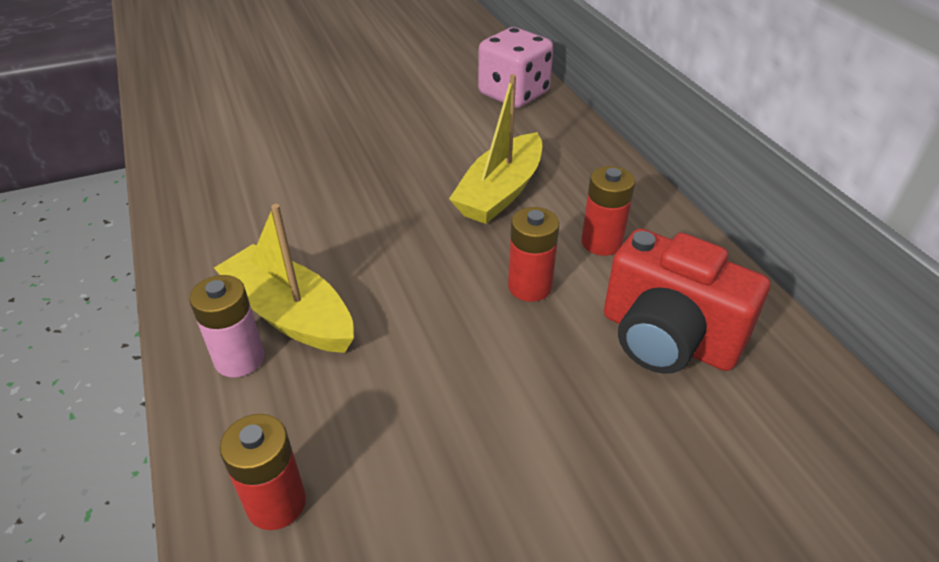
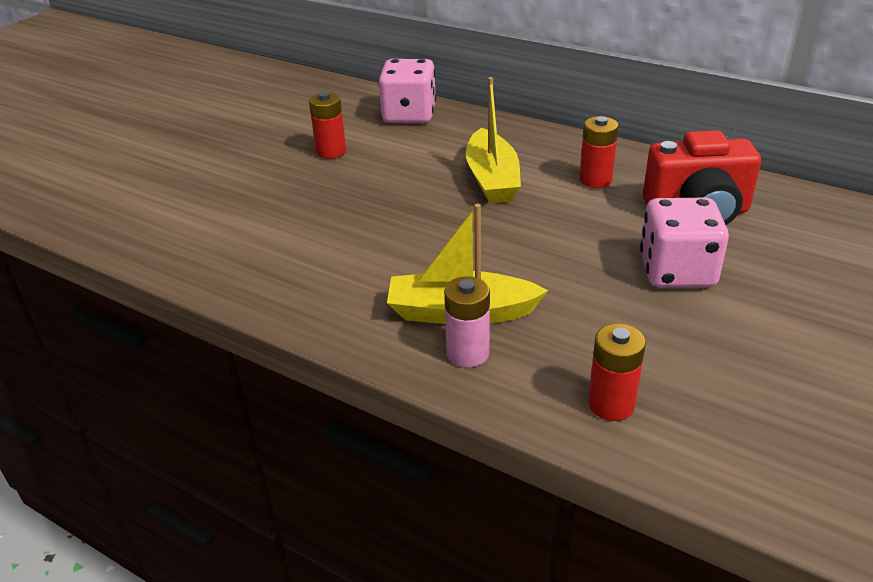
camera: 35 degrees left, 5 degrees down
red battery [508,207,559,302] -> red battery moved to [309,92,346,159]
none -> pink dice [640,198,729,287]

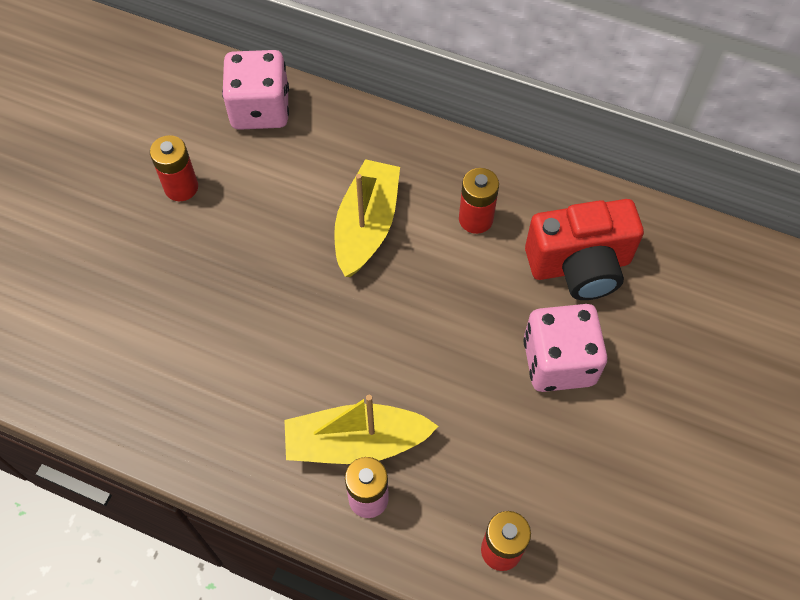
camera: 10 degrees left, 25 degrees up
yellow boat [466,77,521,203] -> yellow boat turned 150 degrees counterclockwise [334,159,400,277]

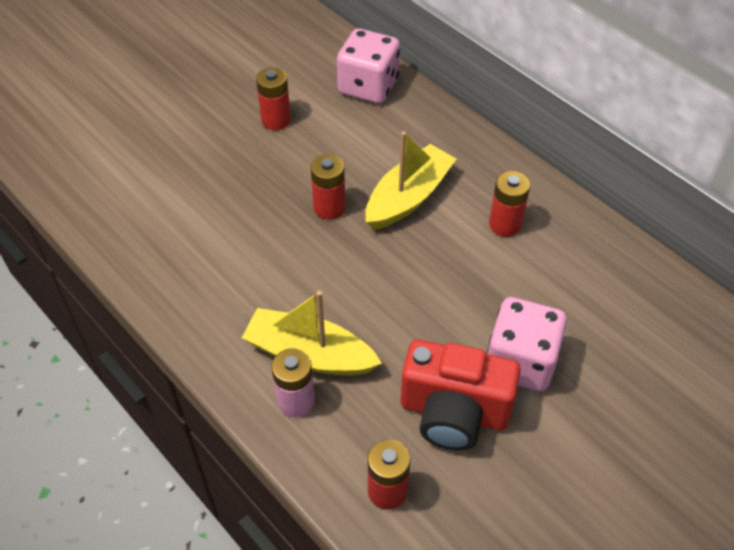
camera: 25 degrees right, 10 degrees down
red camera [525,199,644,300] -> red camera moved to [401,339,521,450]
none -> red battery [311,154,346,220]

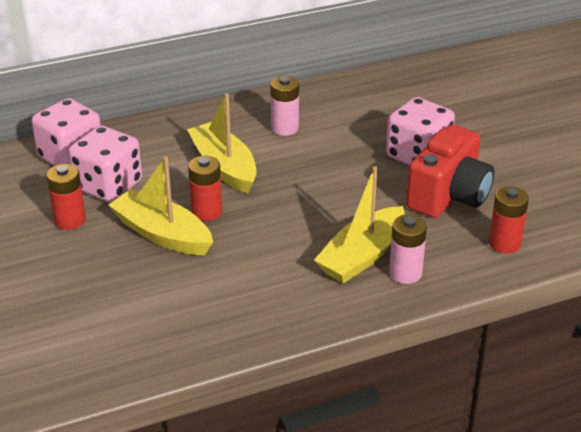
camera: 70 degrees left, 15 degrees down
red battery [489,171,530,237] -> pink battery [270,76,299,136]
none -> pink dice [68,125,142,202]
none -> yellow boat [109,156,213,255]

